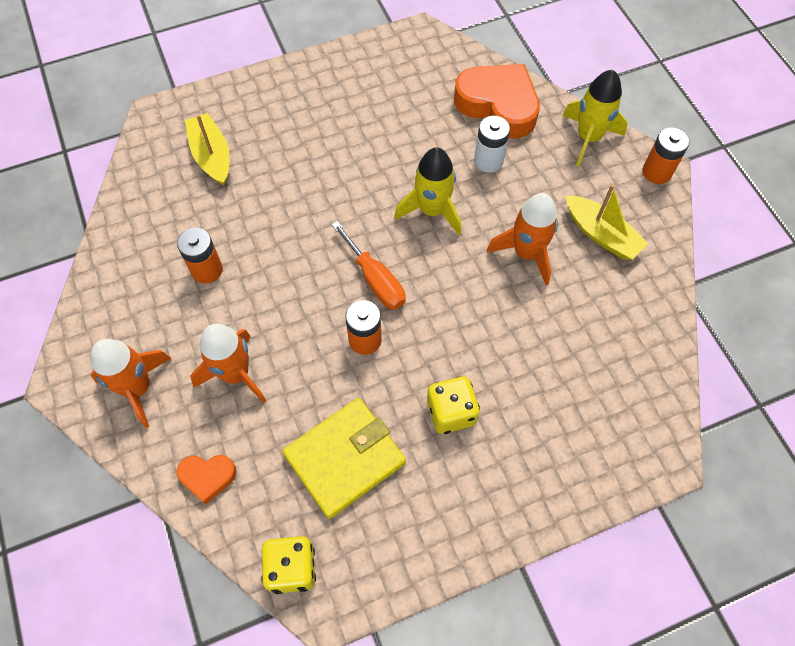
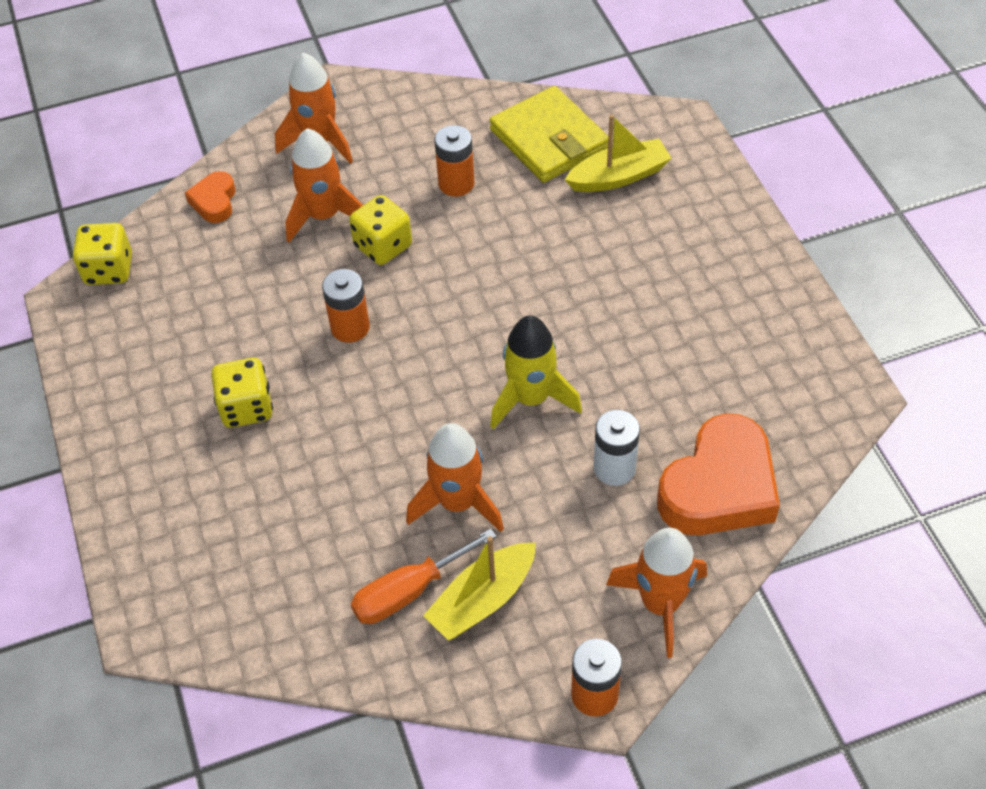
camera: 95 degrees right, 10 degrees down
yellow wallet [282,398,406,519] -> yellow wallet moved to [490,86,608,183]
orange screwdriver [331,221,406,310] -> orange screwdriver moved to [351,528,497,624]
yellow rocket [563,70,628,166] -> orange rocket [606,528,707,658]
none -> yellow dice [349,195,412,265]

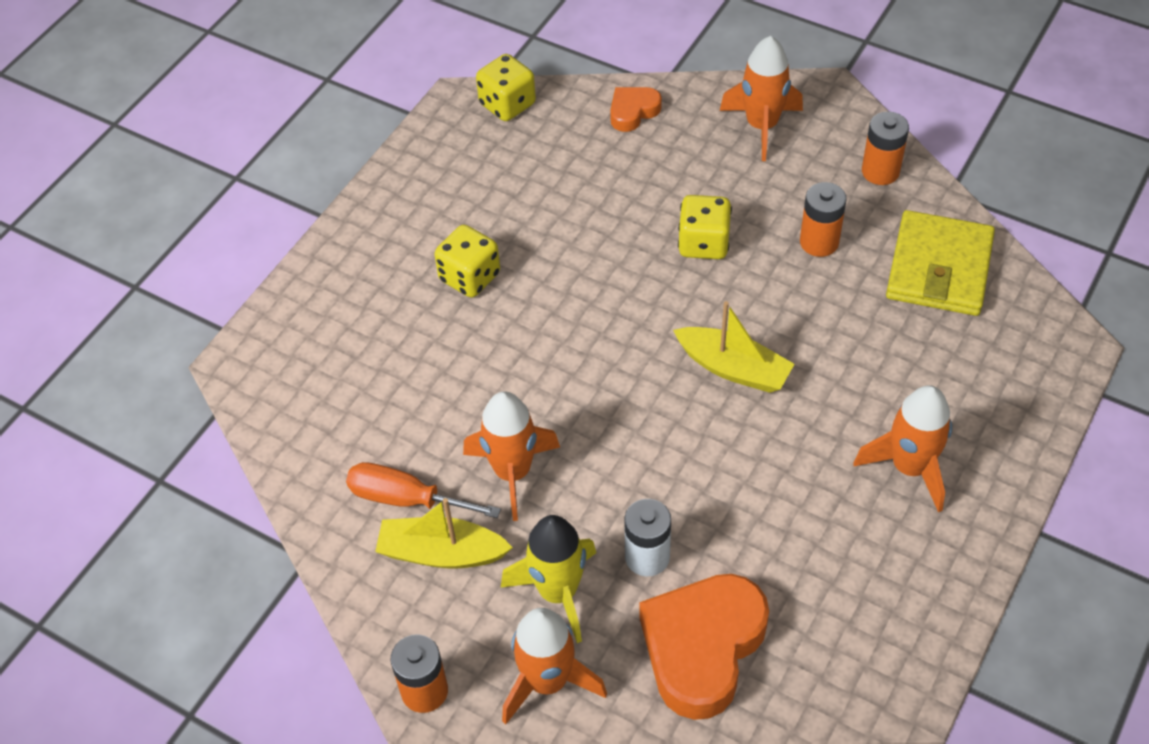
camera: 50 degrees right, 0 degrees up
orange rocket [285,128,363,243] -> orange rocket moved to [854,385,952,512]
orange battery [322,269,370,343] -> orange battery moved to [862,111,909,185]
yellow rocket [490,316,582,429] -> yellow rocket moved to [501,515,596,643]
yellow boat [564,114,672,192] -> yellow boat moved to [673,301,794,393]
orange heart [657,413,780,535] -> orange heart turned 120 degrees clockwise [639,574,769,720]

